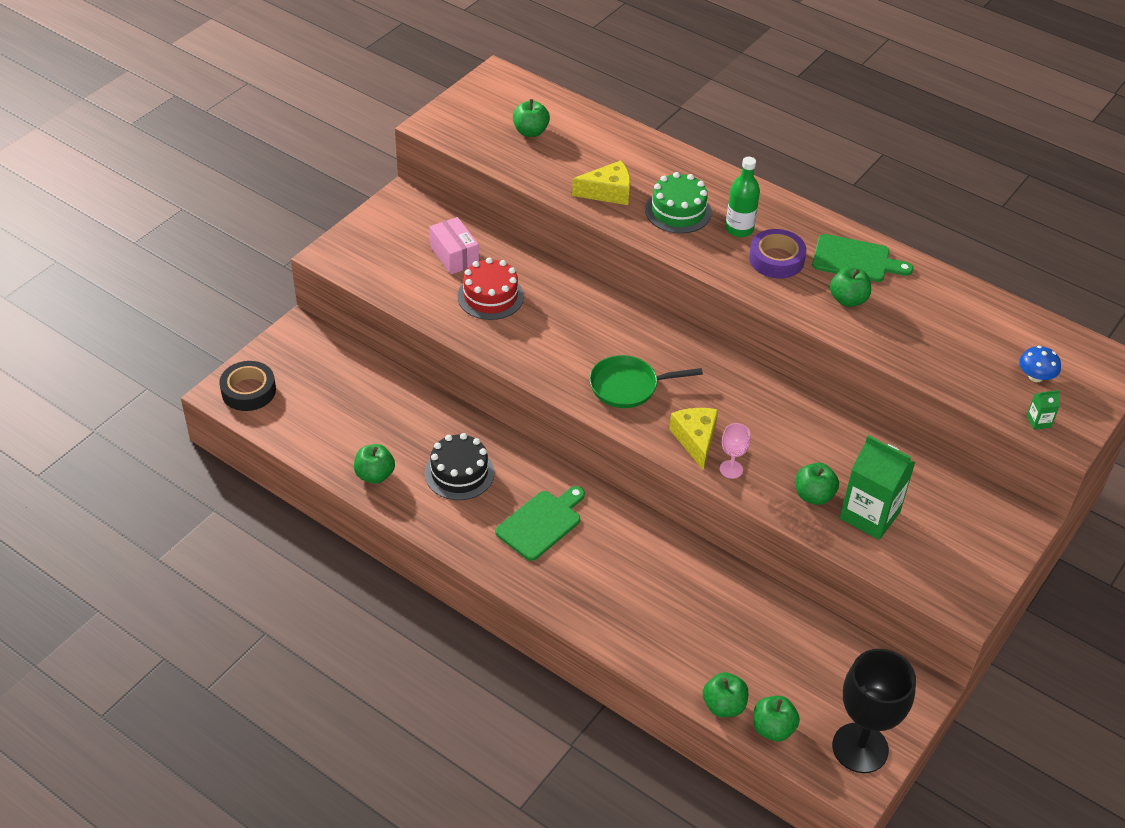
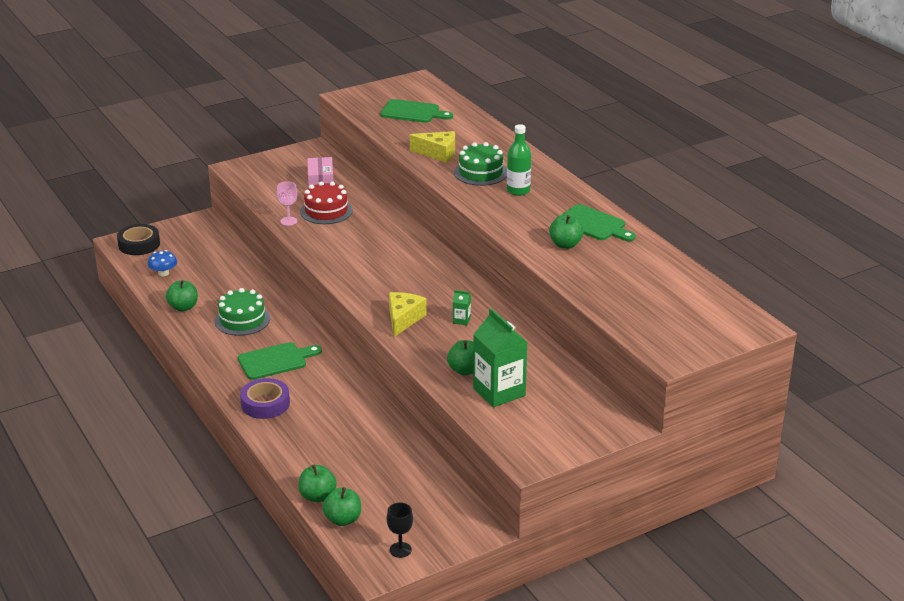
camera: 25 degrees right, 15 degrees down
black cake [425,433,494,500] -> green cake [215,288,270,336]
green apple [513,99,550,137] -> green cutting board [380,99,453,123]
green pan [589,355,703,408] -> none
pink goblet [720,423,751,479] -> pink goblet moved to [277,181,298,226]
purple tape [749,229,807,278] -> purple tape moved to [240,378,290,419]
black goblet [832,649,916,773] -> black goblet [387,502,413,558], size x0.46
blue mushroom [1019,346,1061,382] -> blue mushroom moved to [148,250,177,276]
green carton [1027,390,1060,430] -> green carton moved to [453,290,471,325]

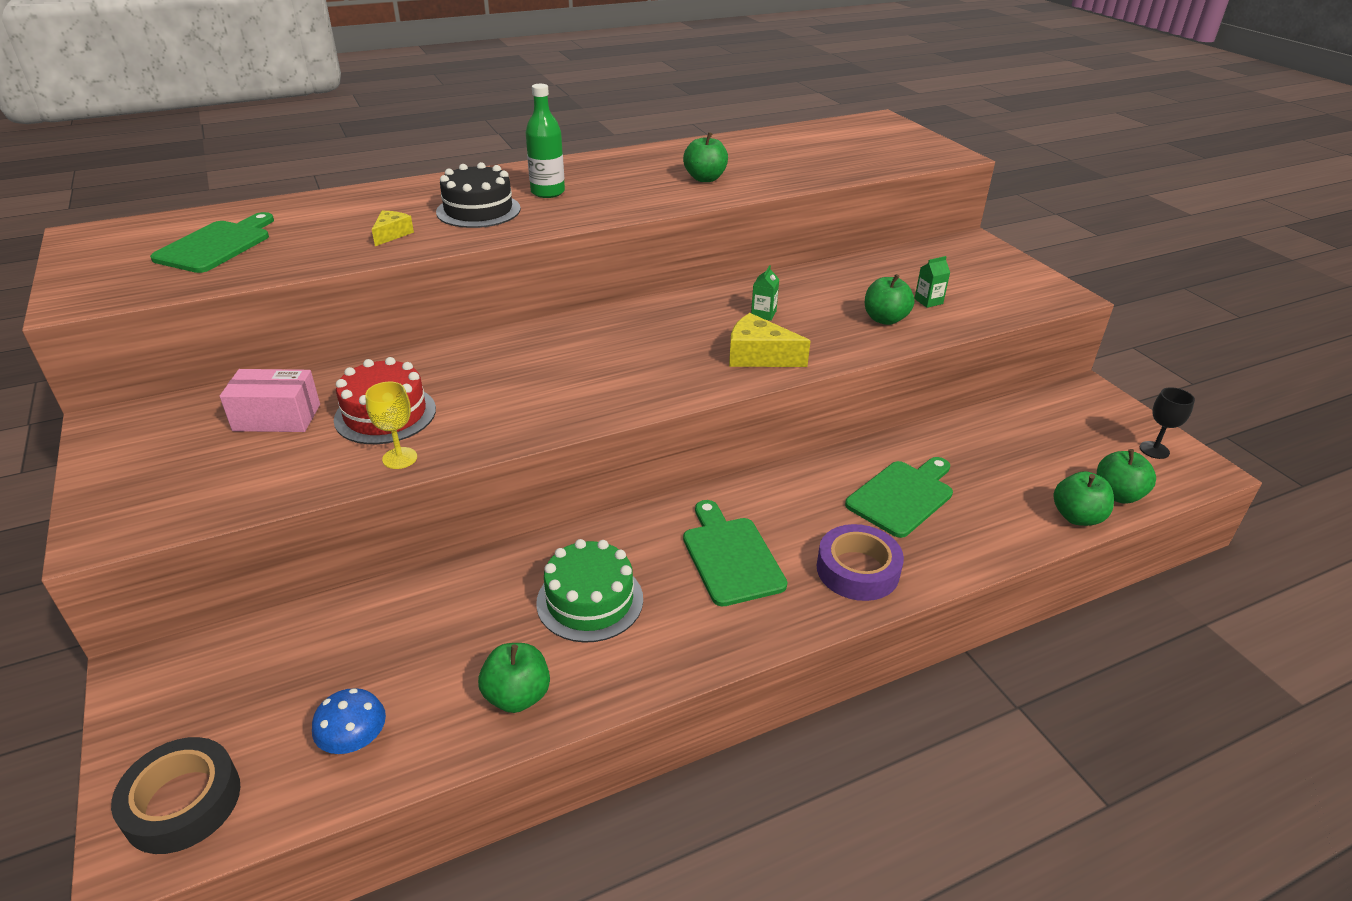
camera: 85 degrees left, 5 degrees up
pink goblet [277,181,298,226] -> yellow goblet [365,382,417,469]
yellow cheese [410,131,455,163] -> yellow cheese [372,211,414,246], size x0.59
green cake [454,142,507,186] -> black cake [436,162,521,228]
green carton [473,308,528,407] -> green carton [914,256,950,308], size x0.42
green cutting board [556,204,635,241] -> green cutting board moved to [845,457,953,538]

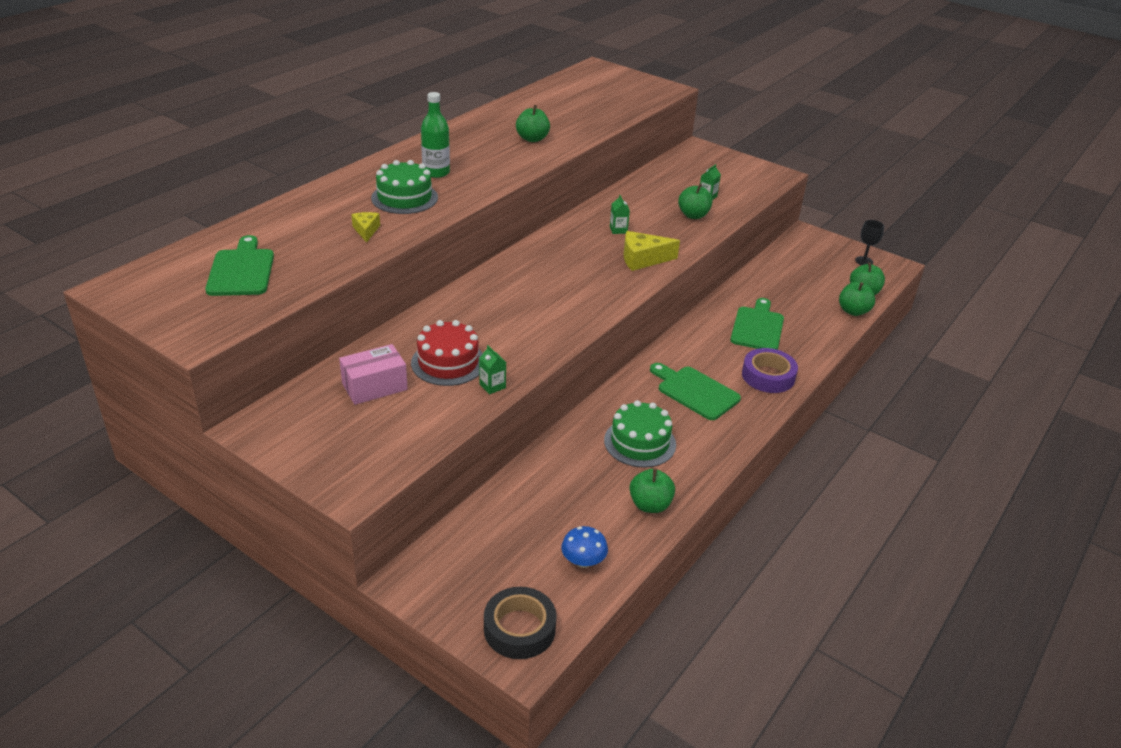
camera: 30 degrees left, 0 degrees up
yellow goblet [365,382,417,469] -> green carton [479,345,506,394]
black cake [436,162,521,228] -> green cake [371,160,438,214]

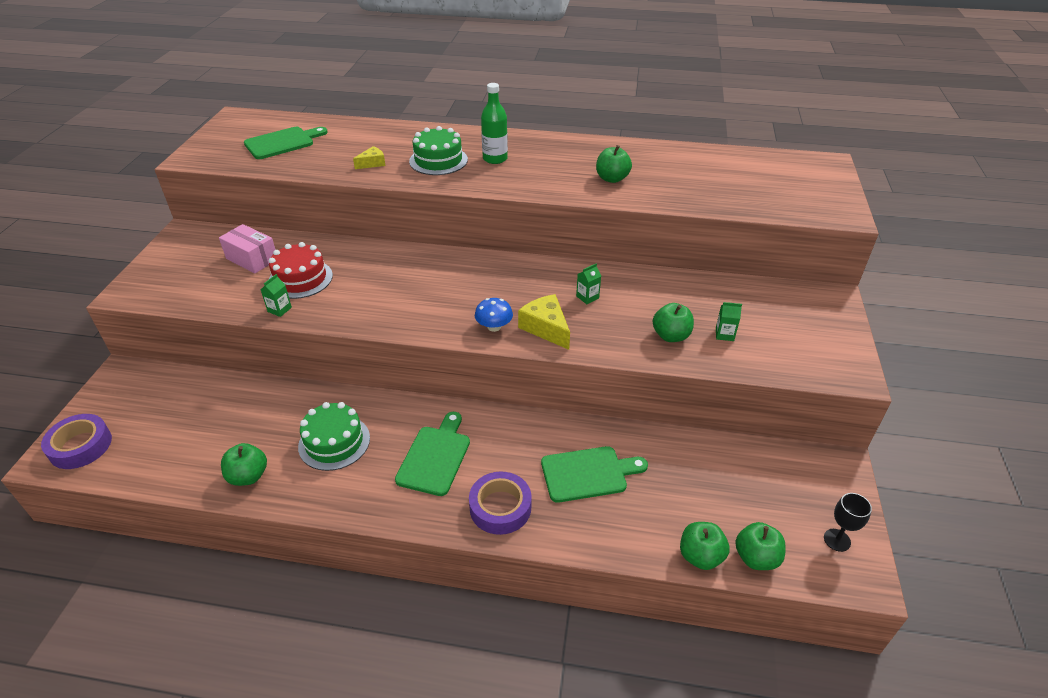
camera: 65 degrees right, 5 degrees up
black tape [484,587,557,659] -> purple tape [41,414,112,469]
blue mushroom [561,526,608,568] -> blue mushroom moved to [475,298,513,332]

